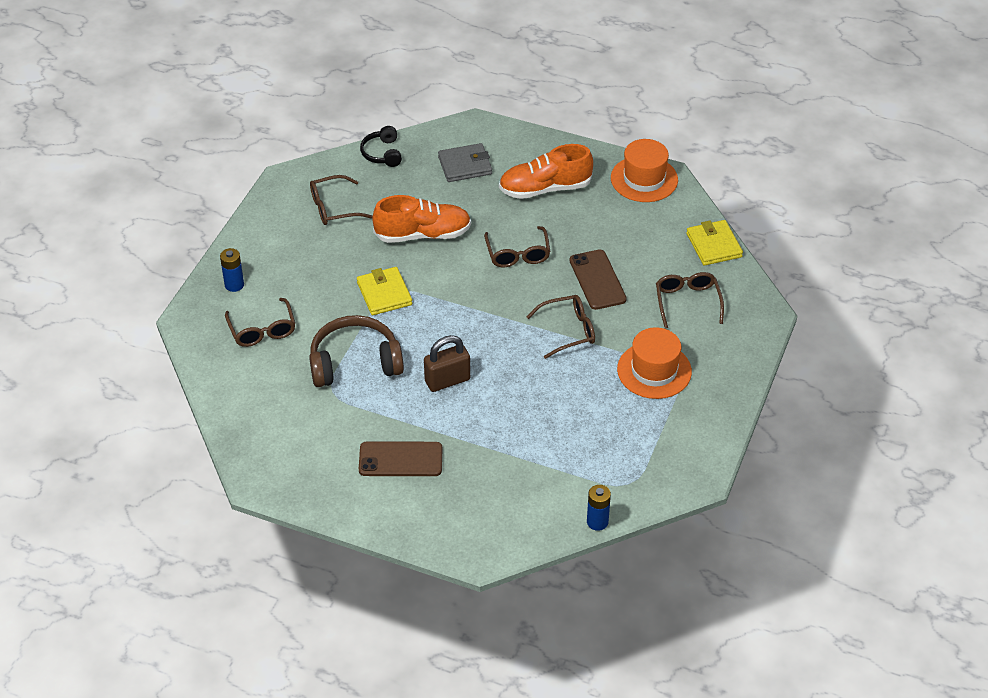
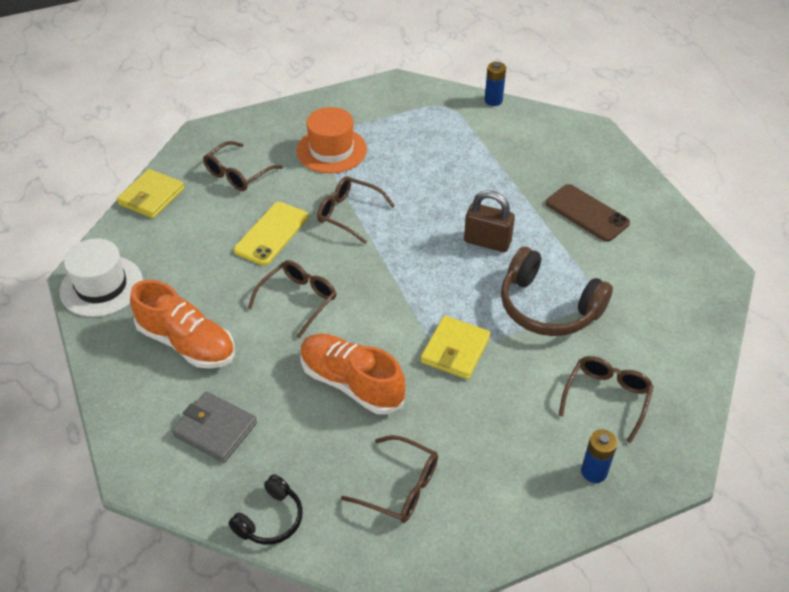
camera: 135 degrees left, 0 degrees up
brown phone [570,250,627,310] -> yellow phone [234,202,308,265]
orange hat [611,139,678,202] -> white hat [60,238,143,317]

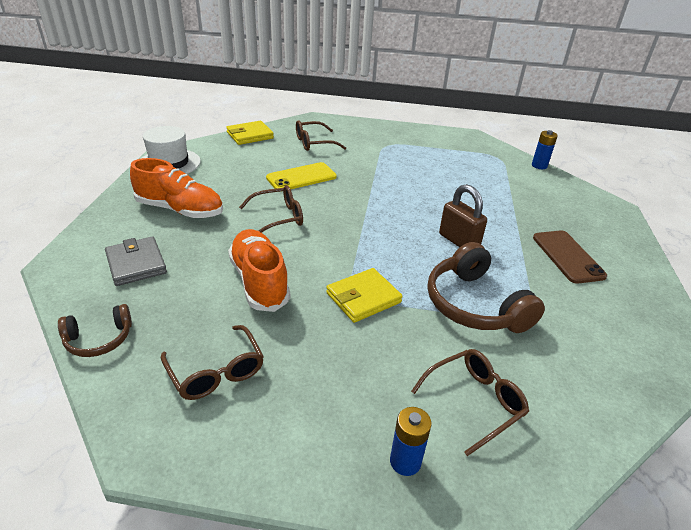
camera: 30 degrees right, 10 degrees down
orange shoe [130,280,235,368] -> orange shoe turned 45 degrees counterclockwise [130,158,223,218]
black headphones [228,474,303,545] -> brown headphones [58,304,132,357]
orange hat [296,107,367,173] -> none
brown glasses [317,176,395,244] -> none

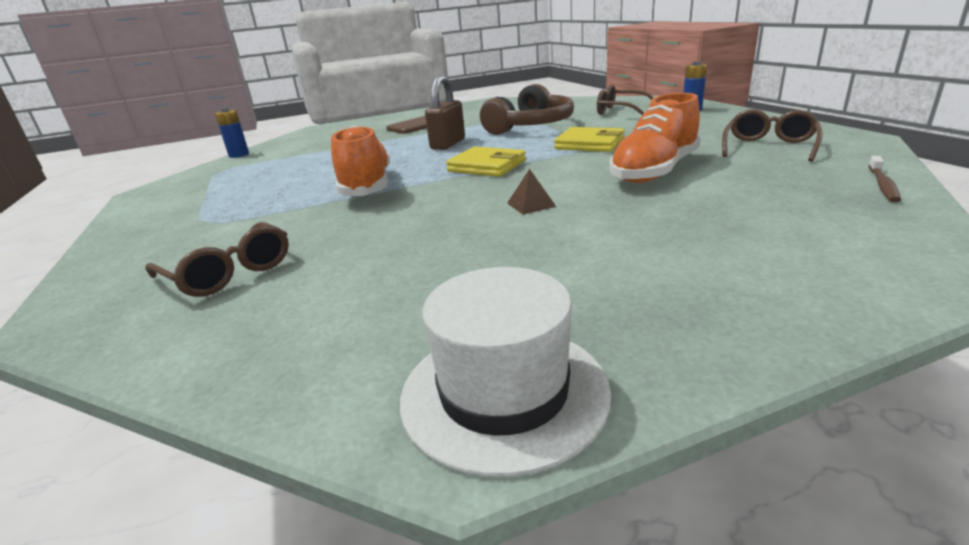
camera: 115 degrees left, 10 degrees down
brown headphones [58,304,132,357] -> brown toothbrush [868,156,901,202]
grey wallet [105,237,167,286] -> none
orange shoe [130,158,223,218] -> orange shoe moved to [331,126,390,196]
yellow wallet [226,121,274,145] -> yellow wallet moved to [446,147,526,177]
brown glasses [239,185,303,233] -> brown pyramid [507,169,556,215]
yellow phone [266,162,337,192] -> none

